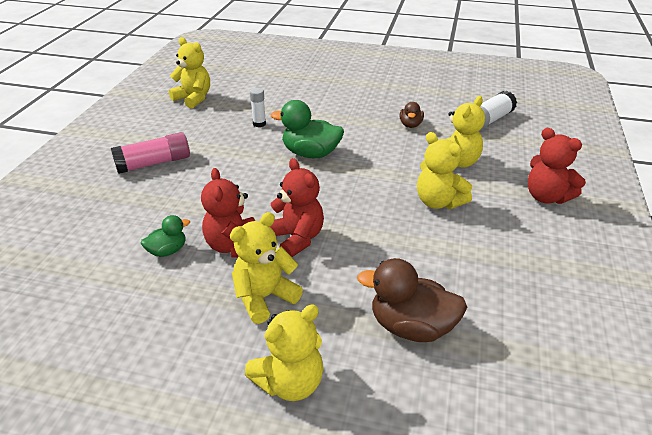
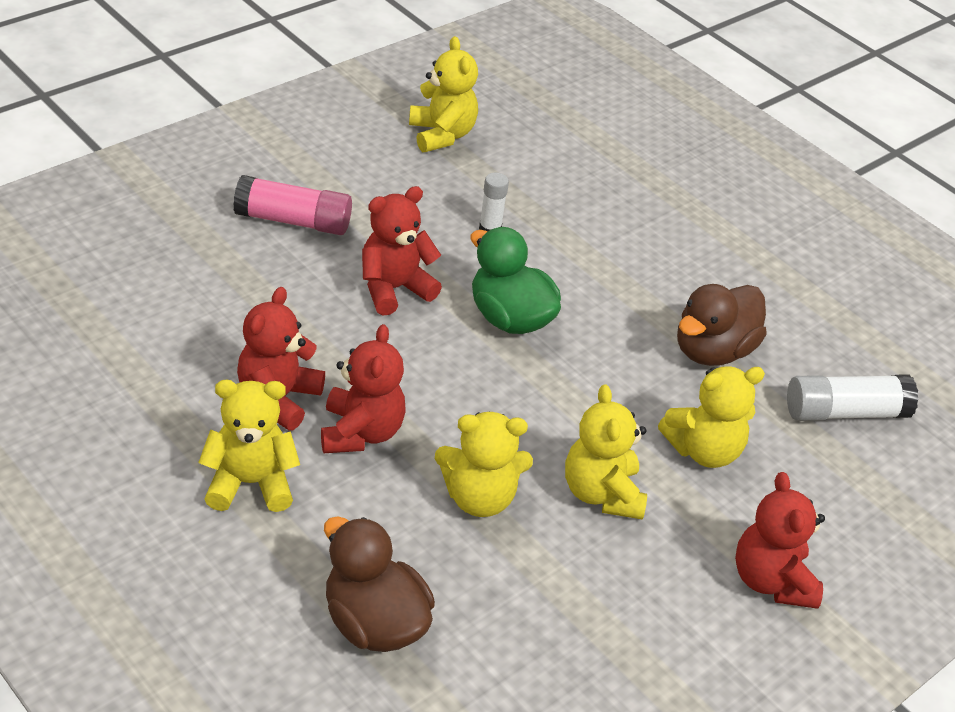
camera: 30 degrees right, 5 degrees up
green duck [141,215,190,257] -> none
yellow teddy bear [245,305,324,401] -> yellow teddy bear moved to [435,412,533,517]
brown duck [400,102,424,128] -> brown duck [677,284,767,366], size x1.80
none -> red teddy bear [362,186,442,315]

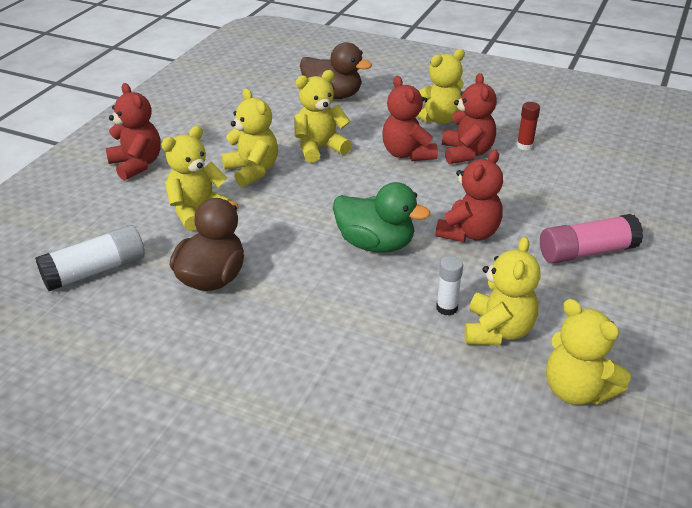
camera: 160 degrees right, 5 degrees down
none -> yellow teddy bear [464,237,541,345]
none -> red glue stick [517,102,540,150]

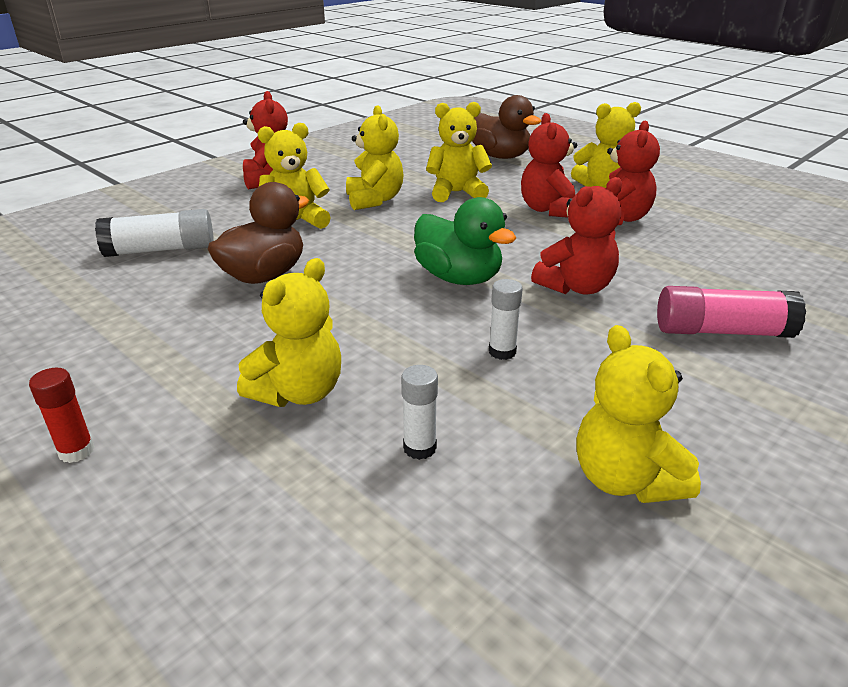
camera: 20 degrees right, 5 degrees down
yellow teddy bear [464,237,541,345] -> yellow teddy bear moved to [237,258,341,407]
red glue stick [517,102,540,150] -> red glue stick moved to [29,368,95,463]
none -> white glue stick [401,365,438,460]

